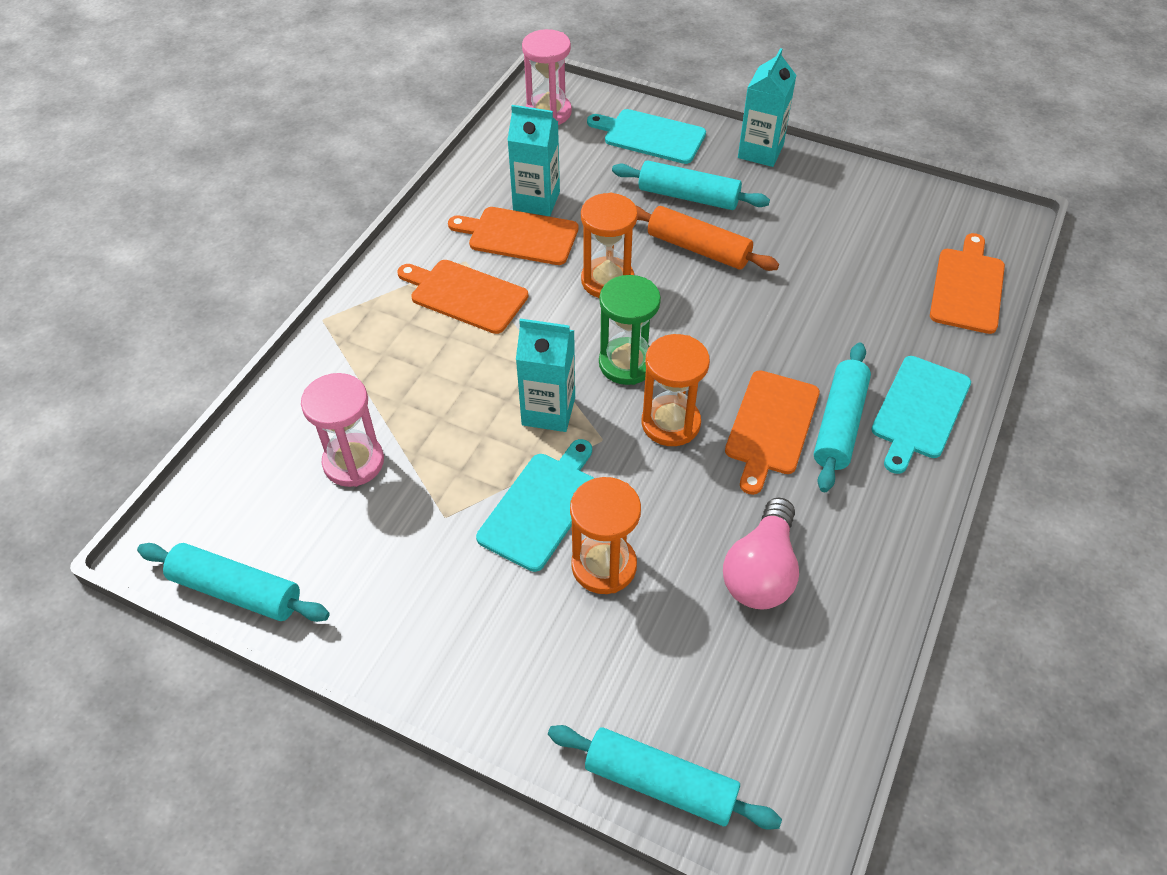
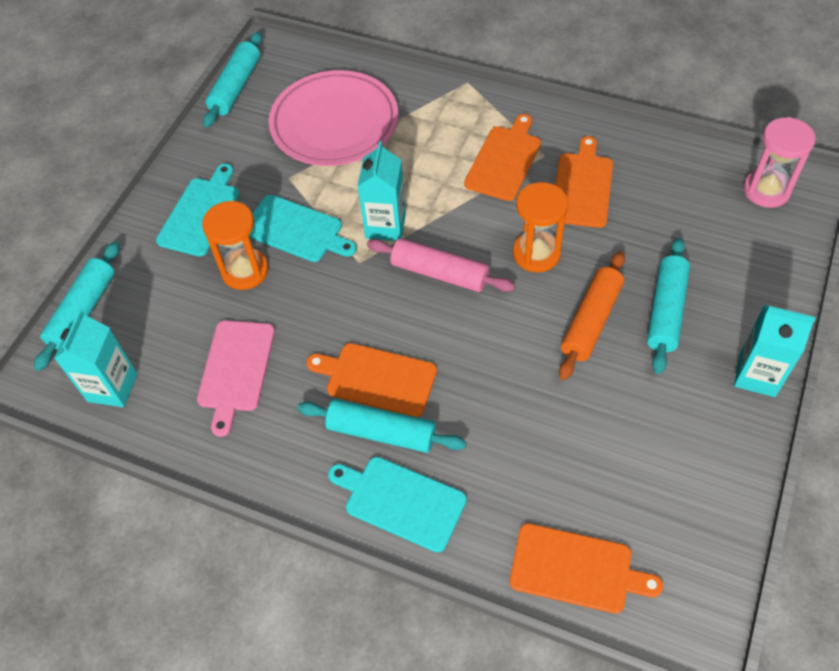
camera: 90 degrees right, 5 degrees up
pink hourglass [301,373,384,487] -> pink plate [269,70,398,166]
turquoise carton [507,105,560,216] -> turquoise carton moved to [54,310,138,407]
turquoise cutting board [587,109,706,164] -> turquoise cutting board moved to [156,164,239,257]
green hourglass [599,275,661,385] -> pink rolling pin [367,238,515,292]
orange hourglass [642,334,710,446] -> none
pink light bulb [723,497,799,610] -> pink cutting board [197,320,275,437]

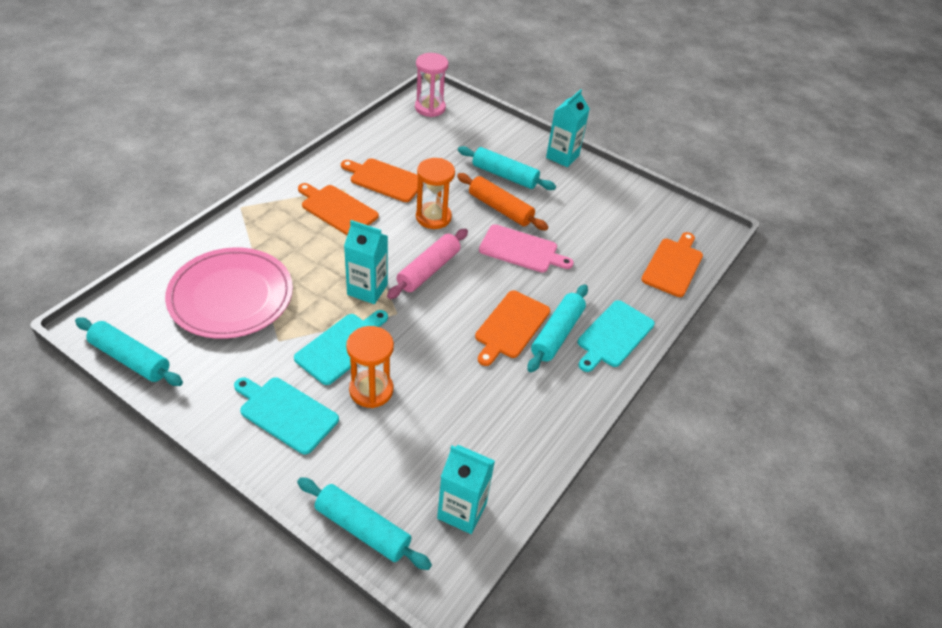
camera: 85 degrees left, 10 degrees down
pink cutting board [197,320,275,437] -> pink cutting board moved to [479,224,574,273]

